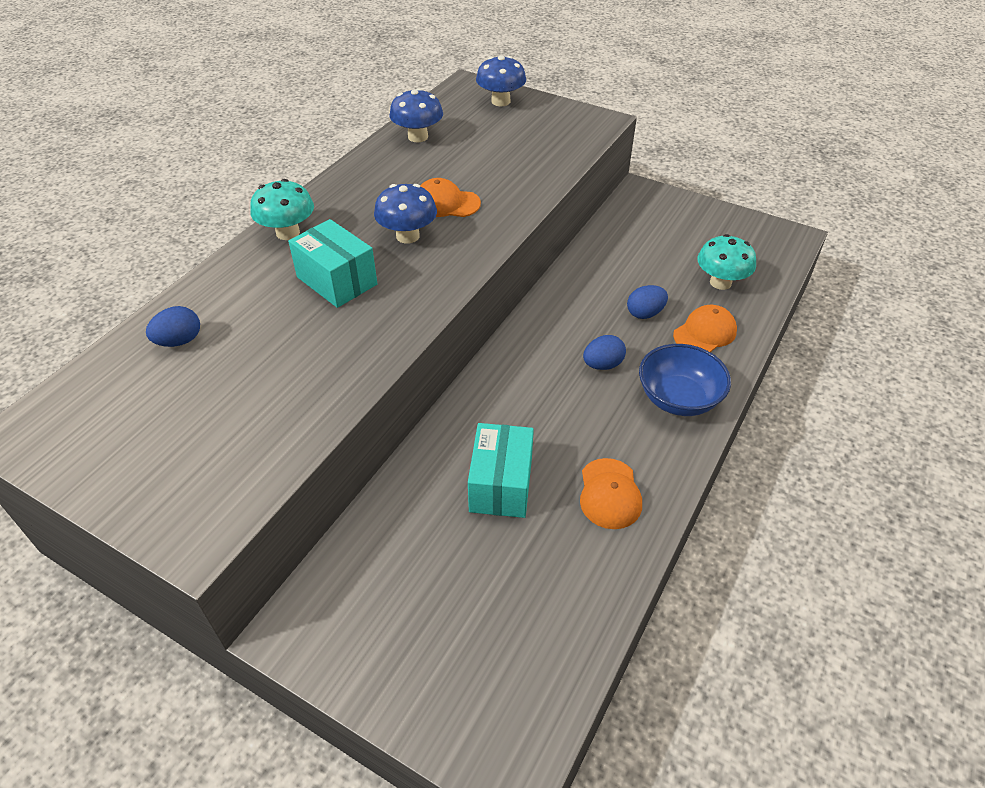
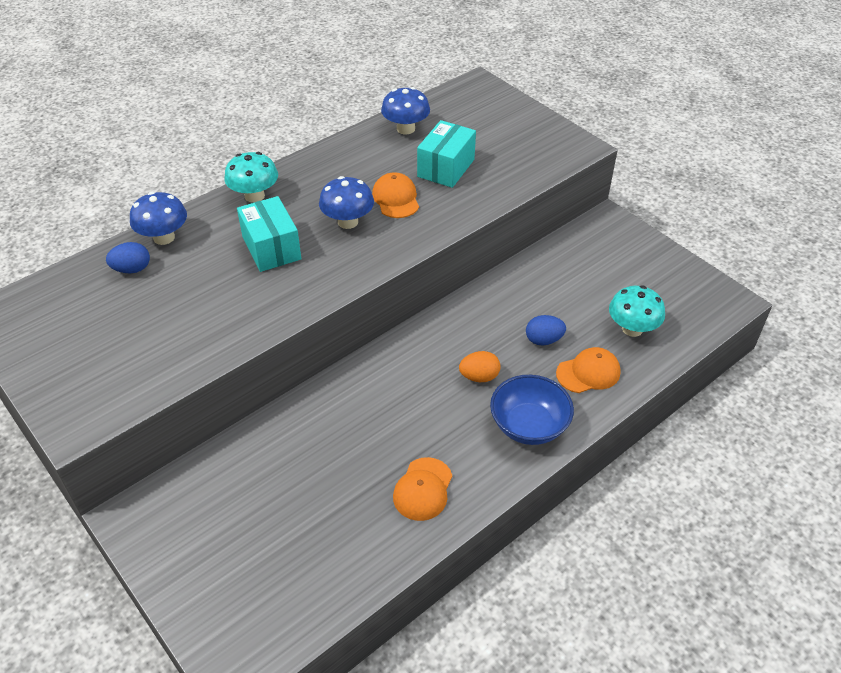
camera: 20 degrees right, 0 degrees up
orange cap [420,178,481,217] -> orange cap turned 45 degrees clockwise [372,172,419,218]
turquoise box [468,423,534,518] -> turquoise box moved to [417,120,476,188]
blue mushroom [476,55,526,106] -> blue mushroom moved to [130,192,187,245]
blue egg [583,335,626,370] -> orange egg [459,351,501,382]

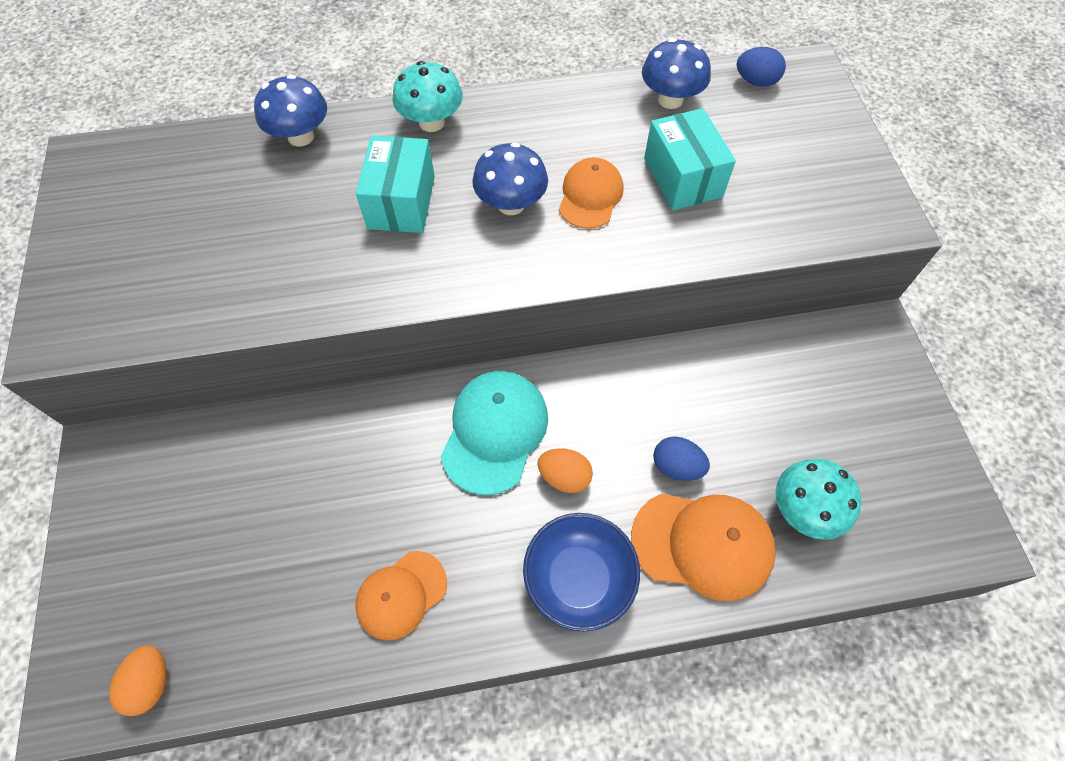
camera: 30 degrees right, 15 degrees up
blue egg [106,242,150,273] -> blue egg moved to [737,47,786,87]
turquoise box [417,120,476,188] -> turquoise box turned 75 degrees counterclockwise [644,108,736,210]
orange cap [556,347,621,393] -> orange cap [631,494,776,601], size x1.53
none -> orange egg [109,645,167,716]
none -> turquoise cap [441,371,548,495]

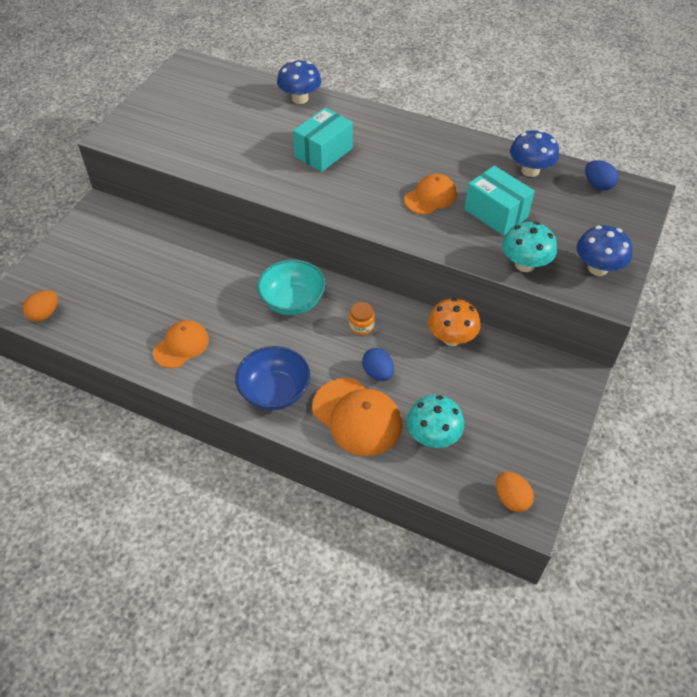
camera: 35 degrees right, 10 degrees down
orange cap [355,551,447,640] -> orange cap turned 135 degrees clockwise [153,320,209,368]
turquoise mushroom [392,61,463,132] -> turquoise mushroom moved to [502,222,557,272]
turquoise cap [441,371,548,495] -> turquoise bowl [257,259,326,315]
blue mushroom [472,142,548,215] -> blue mushroom moved to [577,225,633,276]
orange egg [537,448,593,493] -> orange egg moved to [496,472,534,512]
turquoise box [644,108,736,210] -> turquoise box turned 60 degrees counterclockwise [464,166,535,236]
none -> orange jar [349,302,375,335]
none -> orange mushroom [428,298,481,346]

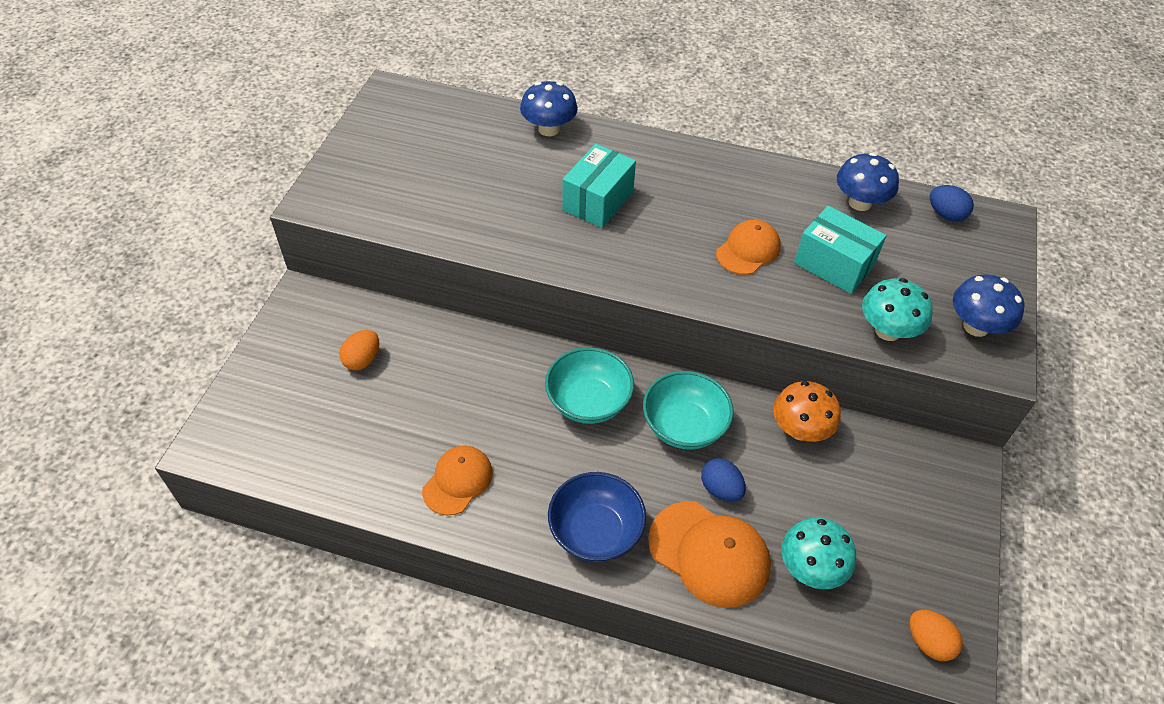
camera: 10 degrees left, 0 degrees up
orange egg [23,290,58,322] -> orange egg moved to [339,330,379,370]
orange jar [349,302,375,335] -> turquoise bowl [643,371,734,450]

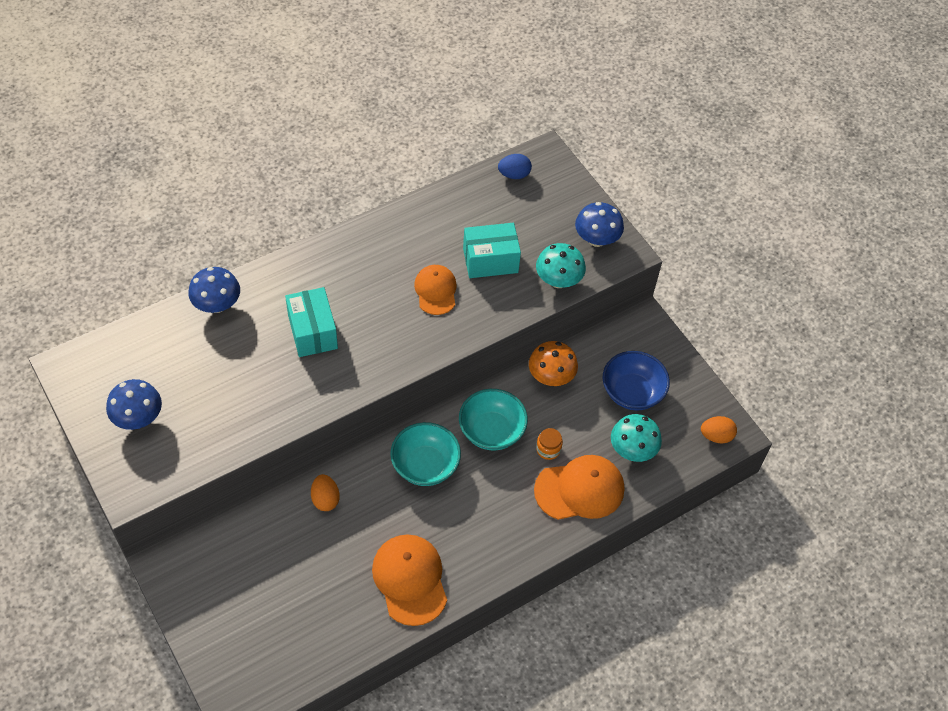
camera: 50 degrees left, 5 degrees up
orange egg [339,330,379,370] -> orange egg moved to [311,474,340,511]
orange cap [422,445,493,516] -> orange cap [372,534,447,626], size x1.53
blue bowl [548,472,646,562] -> blue bowl moved to [603,351,670,411]
blue egg [701,458,746,502] -> orange jar [536,428,563,460]
blue mushroom [837,153,899,211] -> blue mushroom moved to [106,379,162,430]

